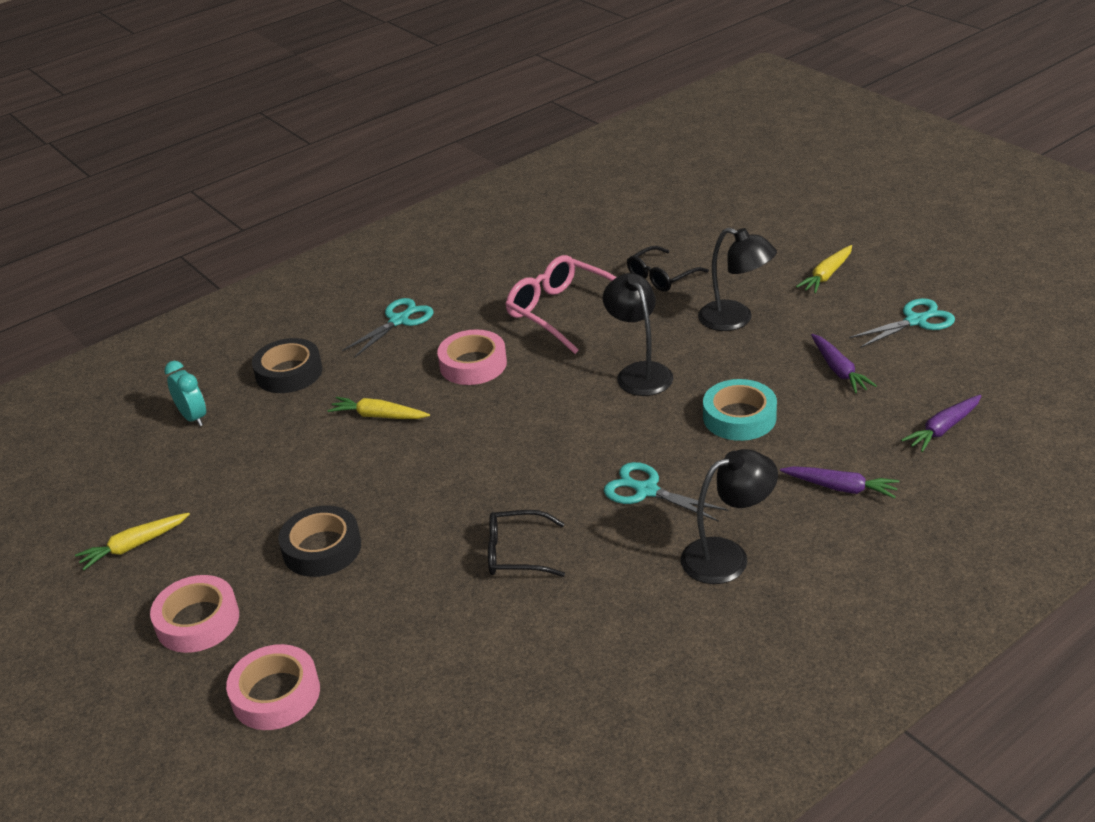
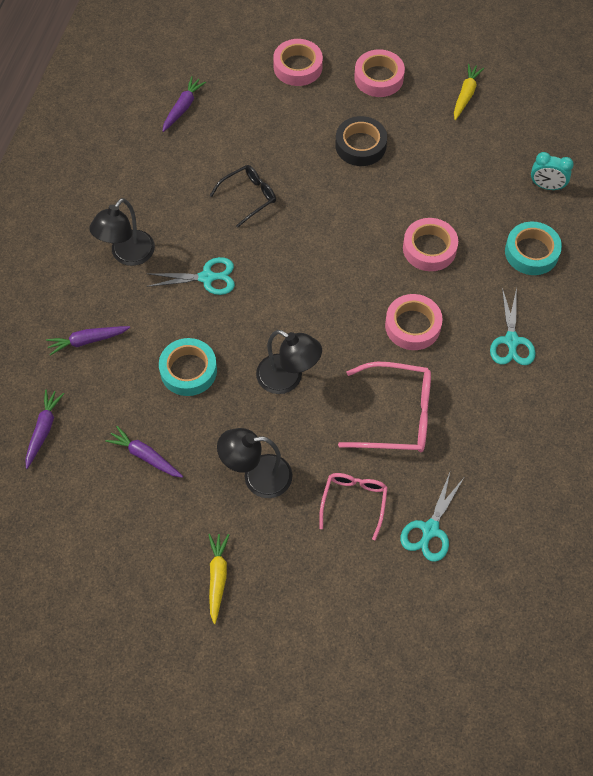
camera: 140 degrees right, 25 degrees up
black tape [252,338,322,393] -> turquoise tape [505,222,562,275]
yellow carrot [328,397,430,419] -> pink tape [403,218,458,271]
black glasses [627,246,709,292] -> pink glasses [319,473,388,540]
turquoise scissors [849,298,955,348] -> turquoise scissors moved to [400,473,464,562]
none -> purple carrot [162,76,206,132]

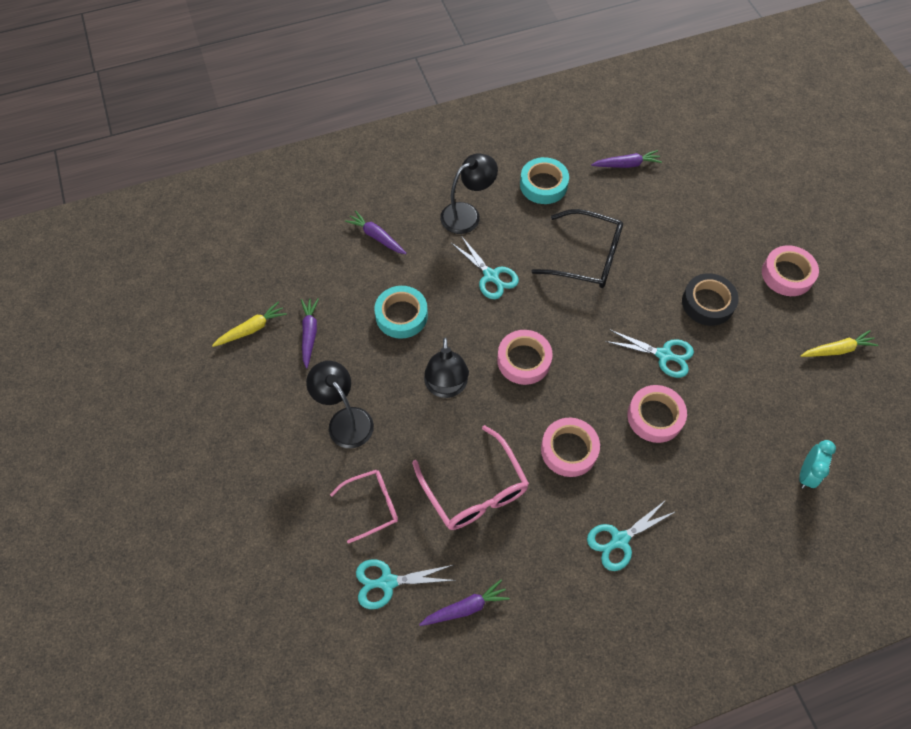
camera: 55 degrees right, 0 degrees up
purple carrot [25,389,64,469] -> purple carrot moved to [419,580,510,626]
black lamp [89,198,155,266] -> black lamp turned 150 degrees clockwise [440,154,498,234]
yellow carrot [208,534,229,624] -> yellow carrot moved to [212,302,287,347]
black glasses [210,165,276,228] -> black glasses [532,209,623,288], size x1.58
pink tape [273,39,323,86] -> pink tape moved to [497,330,553,385]
turquoise tape [505,222,562,275] -> turquoise tape moved to [520,157,569,204]
turquoise clock [531,152,574,190] -> turquoise clock turned 135 degrees counterclockwise [799,440,836,489]
none -> turquoise scissors [605,329,694,378]

